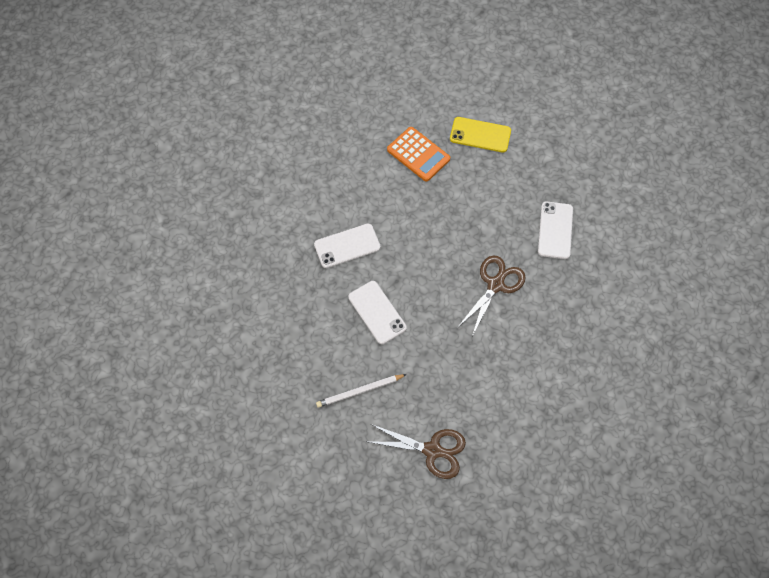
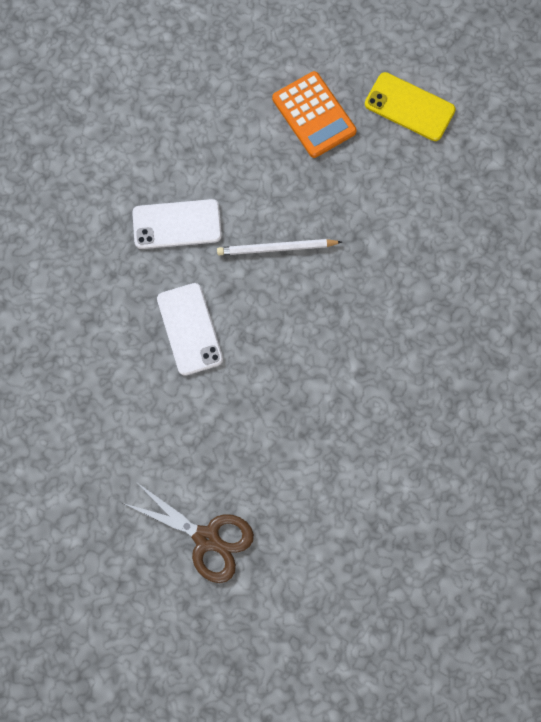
camera: 15 degrees right, 10 degrees up
white pencil [316,374,407,408] -> white pencil moved to [217,239,342,255]
brown scissors [457,255,526,336] -> none
white phone [538,202,573,259] -> none

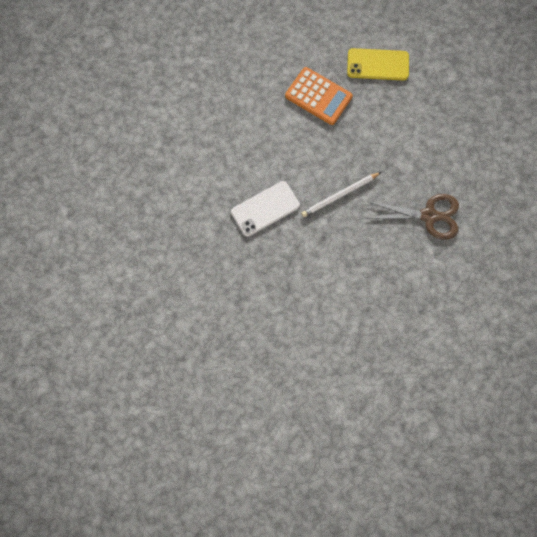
camera: 25 degrees left, 0 degrees up
brown scissors [123,481,254,583] -> brown scissors moved to [365,194,459,240]
white phone [157,283,223,376] -> none

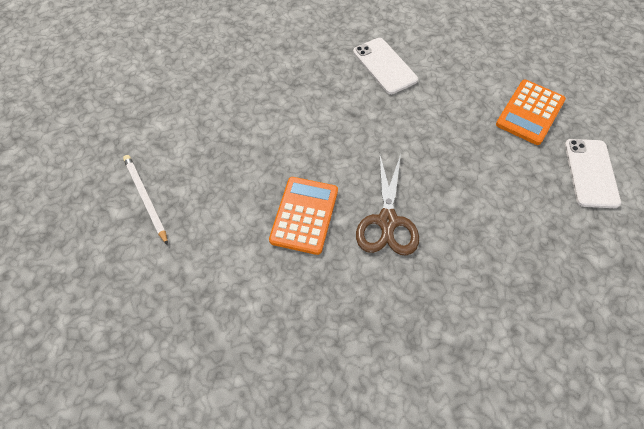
camera: 90 degrees right, 15 degrees down
white pencil [301,172,381,217] -> white pencil moved to [123,155,168,245]
yellow phone [347,48,409,80] -> white phone [565,139,621,208]
none -> orange calculator [269,177,338,255]

